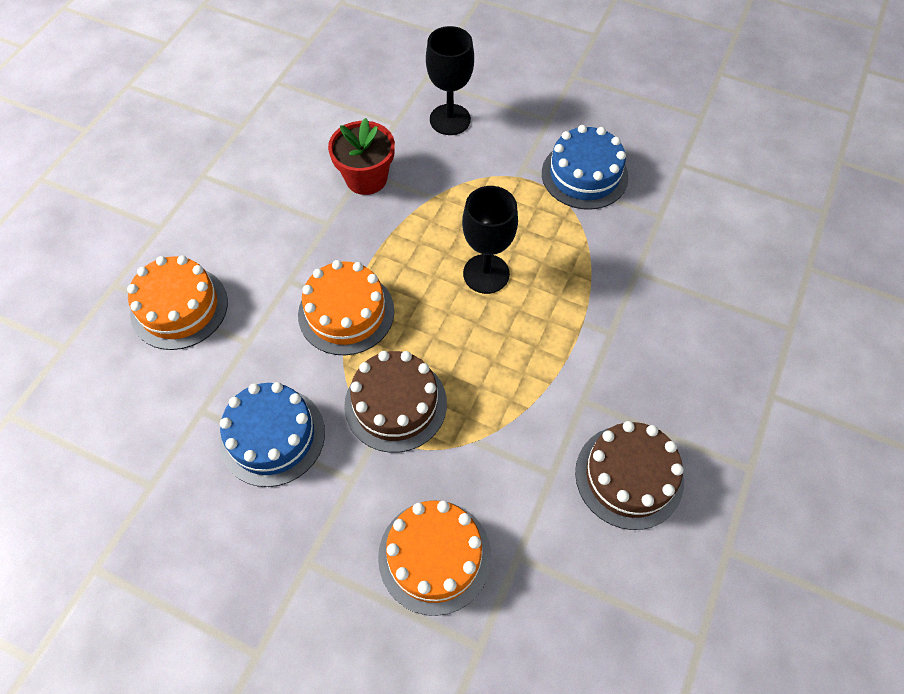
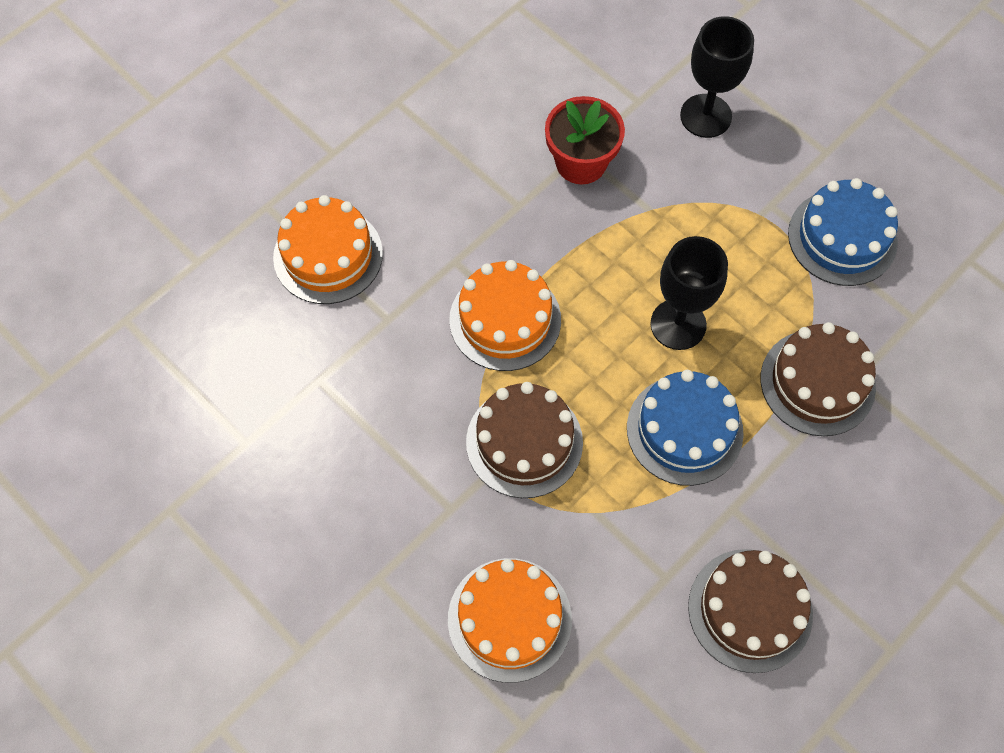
camera: 20 degrees right, 5 degrees up
blue cake [219,382,325,487] -> blue cake moved to [627,370,744,486]
none -> brown cake [761,322,876,436]

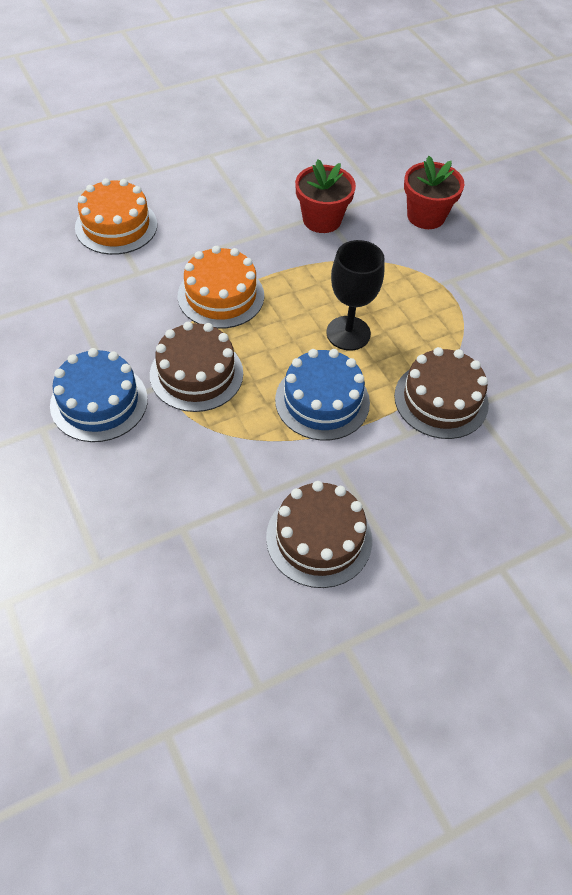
camera: 15 degrees right, 10 degrees down
orange cake [448,558,572,683] -> none
black goblet [680,16,754,138] -> red flower pot [404,156,464,229]
blue cake [788,178,898,286] -> blue cake moved to [50,348,148,442]

